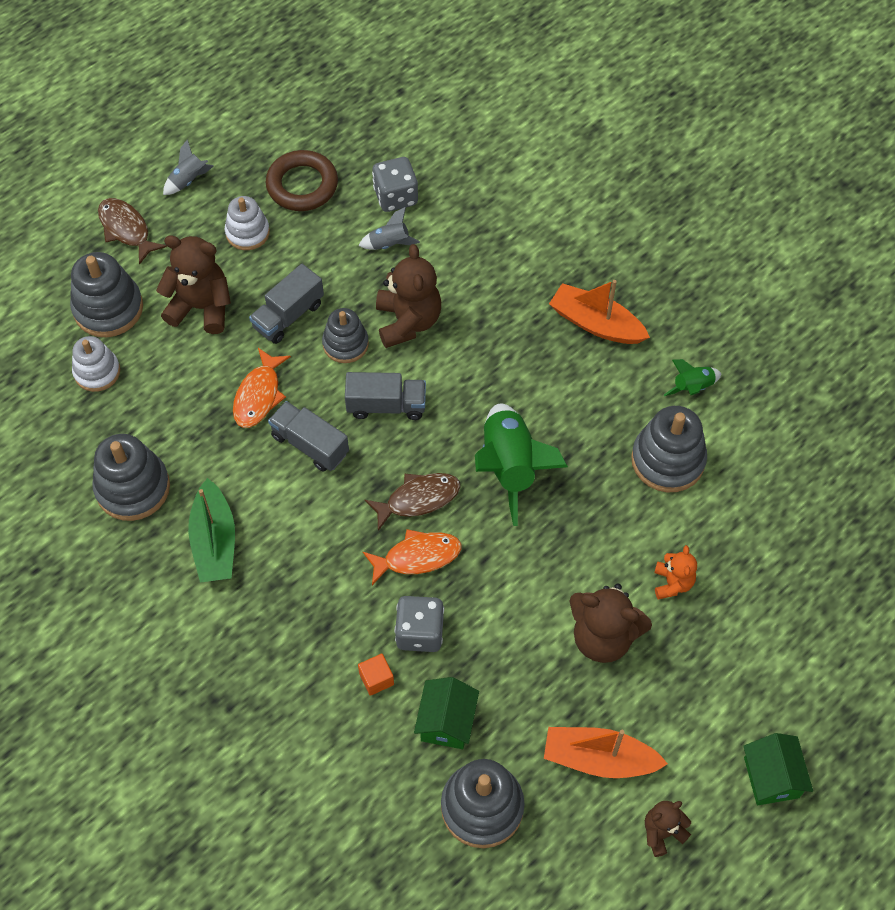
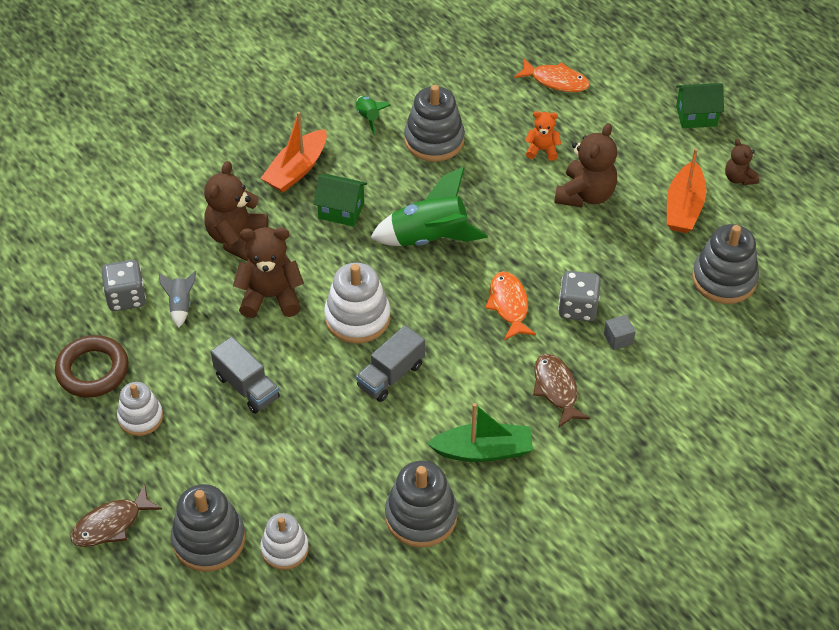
camera: 85 degrees left, 10 degrees down
brown teddy bear [156,235,231,334] -> brown teddy bear moved to [204,161,268,261]
grey rocket [163,139,214,195] -> none
orange fish [233,348,291,428] -> orange fish moved to [514,59,590,92]
grey stacking toy [322,308,369,363] -> none
grey truck [345,372,426,420] -> white stacking toy [324,263,390,344]
orange cube [358,654,394,696] -> grey cube [604,315,636,350]
brown fish [365,473,461,531] -> brown fish moved to [533,354,590,428]
green house [414,677,479,749] -> green house moved to [313,174,367,227]

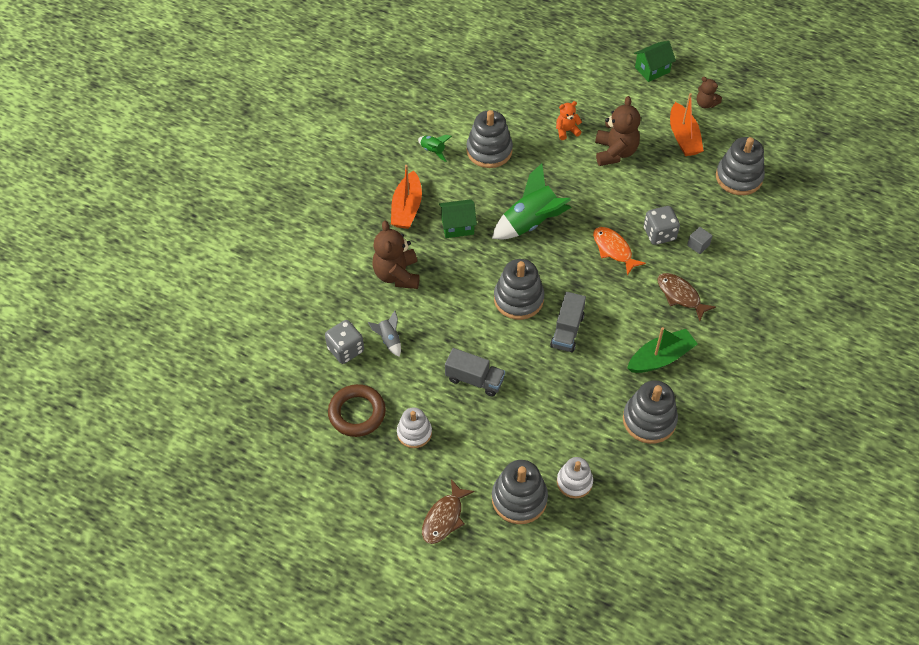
camera: 25 degrees left, 5 degrees up
brown teddy bear [233,227,304,318] -> none
white stacking toy [324,263,390,344] -> grey stacking toy [494,259,544,320]
orange fish [514,59,590,92] -> none

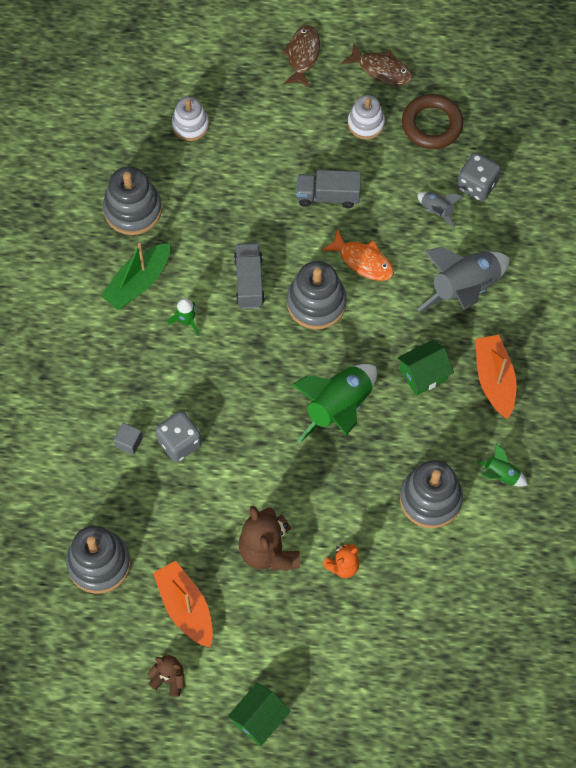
camera: 160 degrees right, 10 degrees up
brown teddy bear [372,221,420,289] -> grey rocket [417,247,510,312]
grey stacking toy [492,460,548,524] -> none
orange fish [593,227,646,275] -> orange fish moved to [322,229,394,281]
brown fish [658,273,716,321] -> brown fish moved to [341,42,413,85]
none -> green rocket [168,298,200,336]

